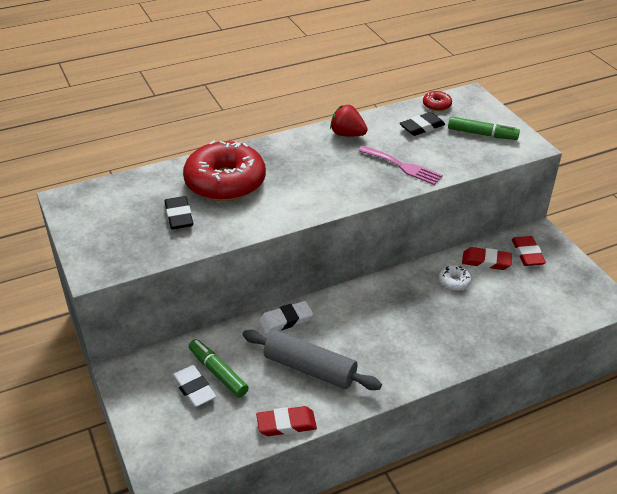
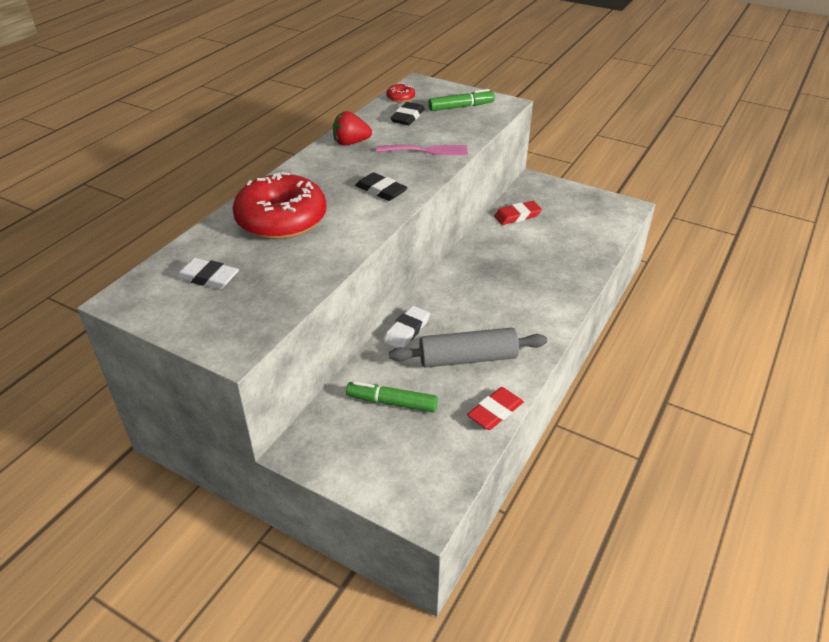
camera: 35 degrees left, 0 degrees up
black eraser [165,196,193,229] -> black eraser moved to [355,172,408,201]
white eraser [172,365,216,407] -> white eraser moved to [175,258,239,289]
white donut [439,265,472,291] -> none
red eraser [512,236,546,266] -> none

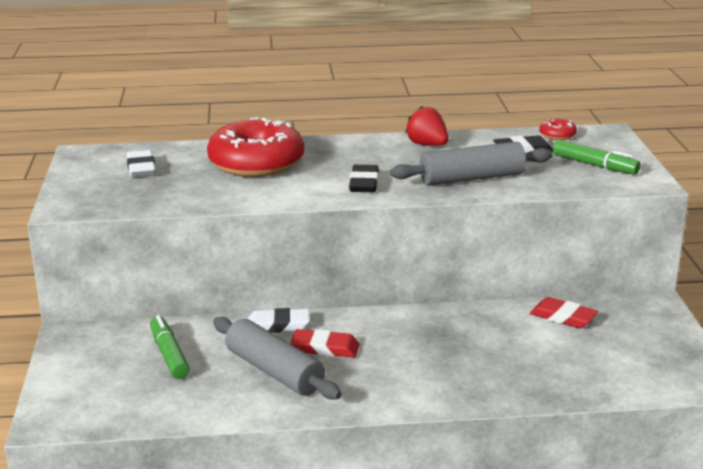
camera: 55 degrees right, 15 degrees down
pink fork [377,145,468,155] -> grey rolling pin [390,142,553,185]
red eraser [467,387,524,430] -> red eraser moved to [291,329,360,358]

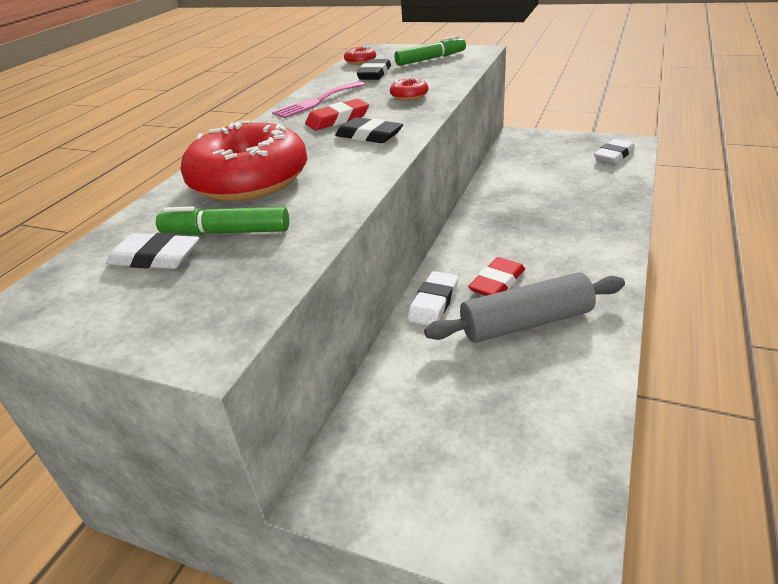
camera: 60 degrees left, 10 degrees up
green marker [150,315,190,379] -> green marker moved to [156,207,289,235]
grey rolling pin [390,142,553,185] -> red donut [390,77,428,100]
red strawberry [405,106,449,146] -> pink fork [272,81,365,118]
red eraser [530,297,598,328] -> red eraser moved to [305,99,369,131]
none -> white eraser [594,139,635,164]

